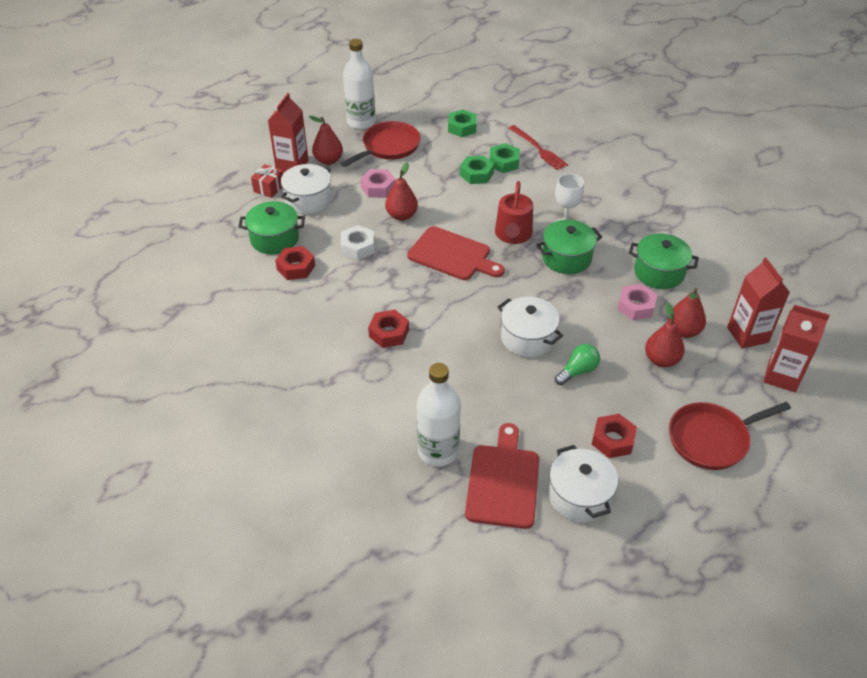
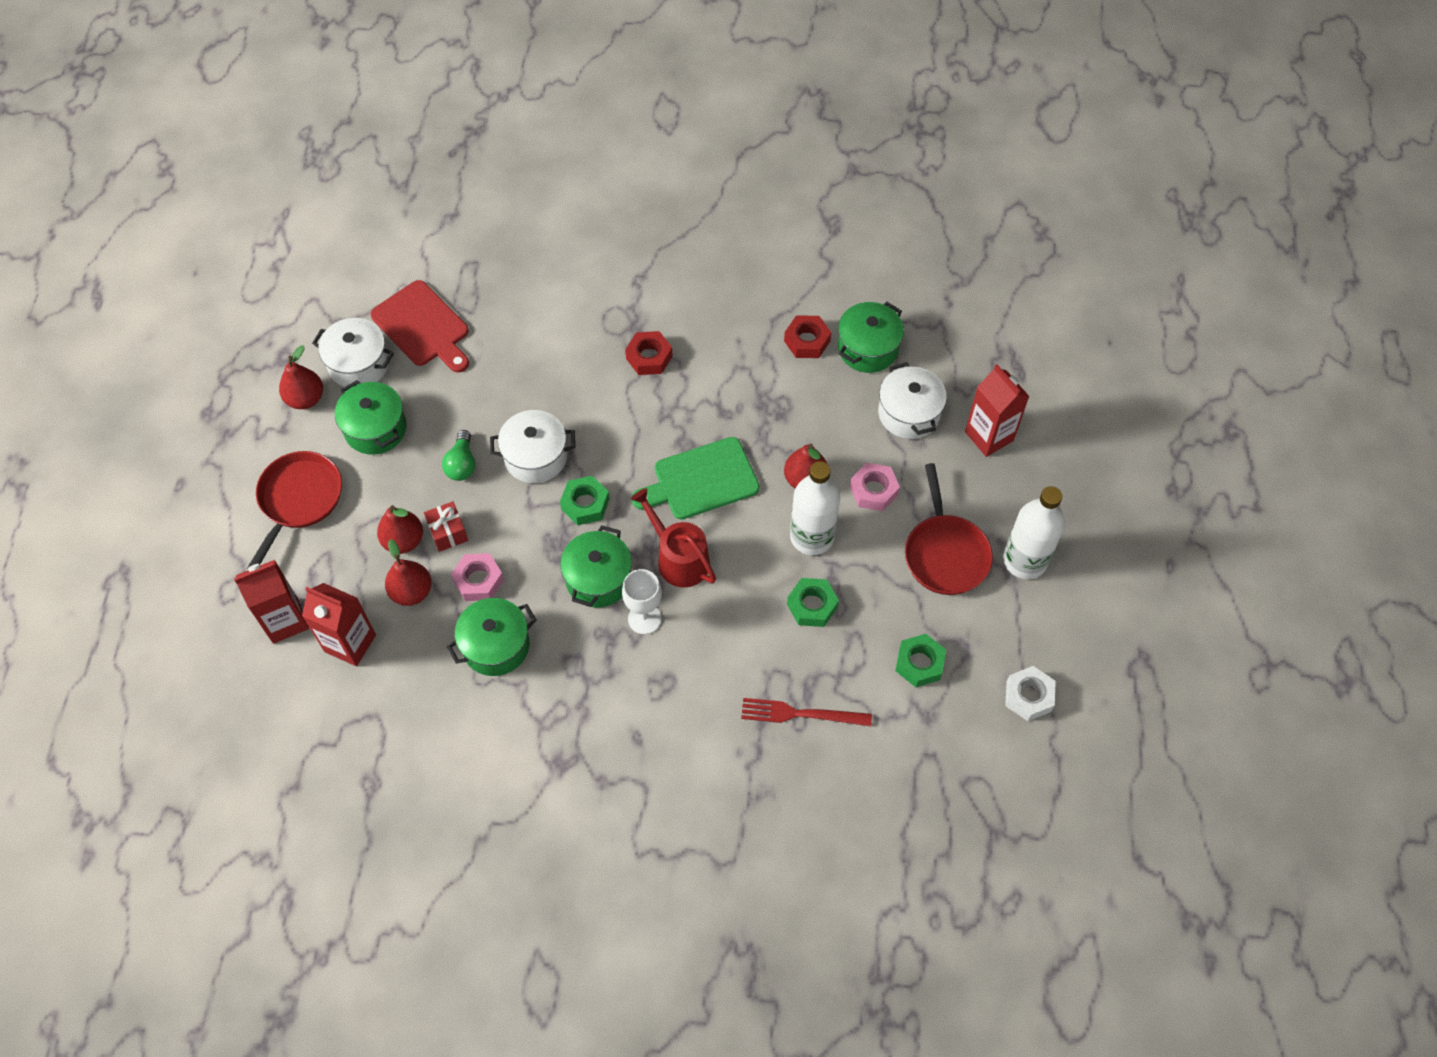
camera: 130 degrees right, 15 degrees up
red gift [251,164,283,198] -> red gift moved to [424,501,468,552]
red pear [309,116,343,165] -> red pear moved to [279,345,323,409]
white nut [341,225,374,260] -> white nut moved to [1005,666,1056,721]
red cutting board [407,226,505,280] -> green cutting board [632,437,759,519]
white bottle [417,363,461,466] -> white bottle moved to [790,461,840,555]
green nut [489,143,520,173] -> green nut moved to [560,476,610,525]
red nut [591,414,637,458] -> green pot [335,380,407,455]

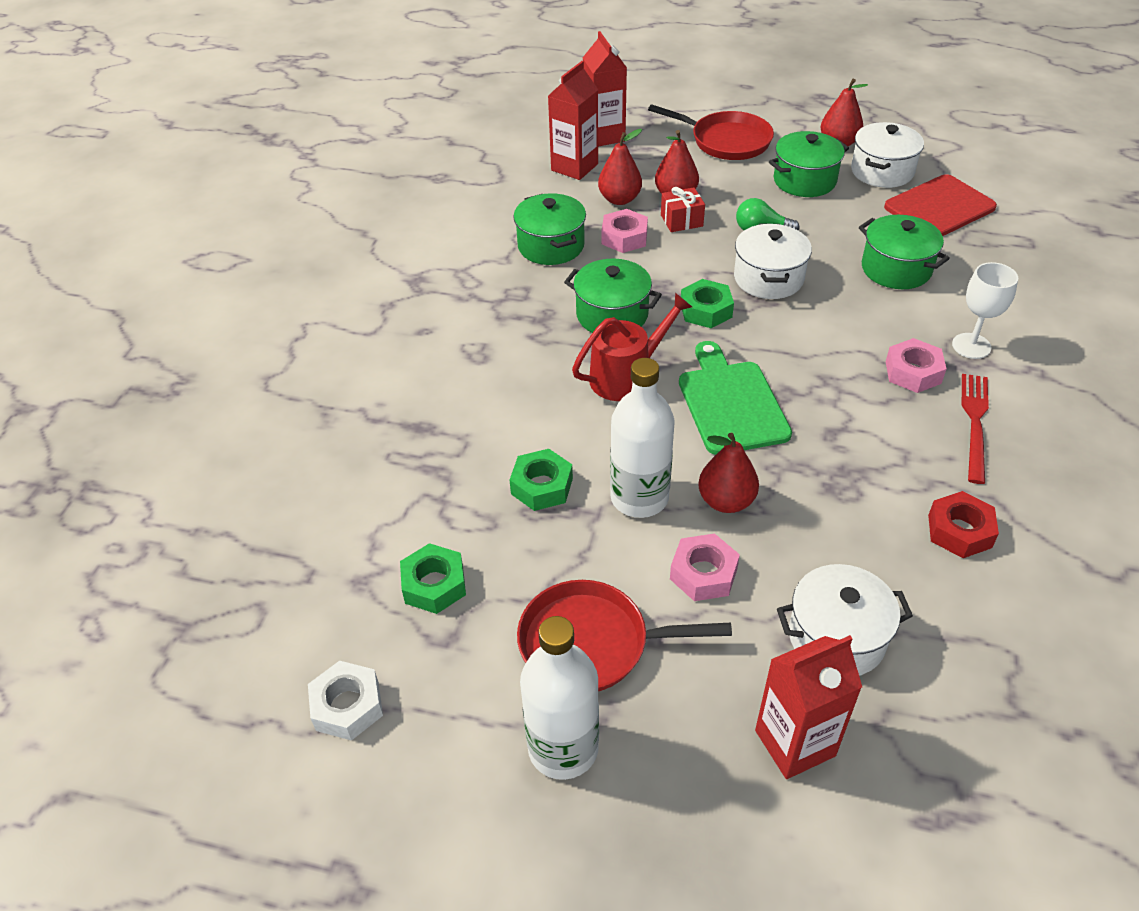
camera: 100 degrees right, 15 degrees down
white goblet [622,569,662,634] -> white goblet moved to [952,262,1018,359]
red nut [625,331,673,375] -> pink nut [886,338,946,393]
red fork [741,698,872,726] -> red fork moved to [962,374,989,484]
green pot [838,302,904,373] -> green pot moved to [859,215,950,289]

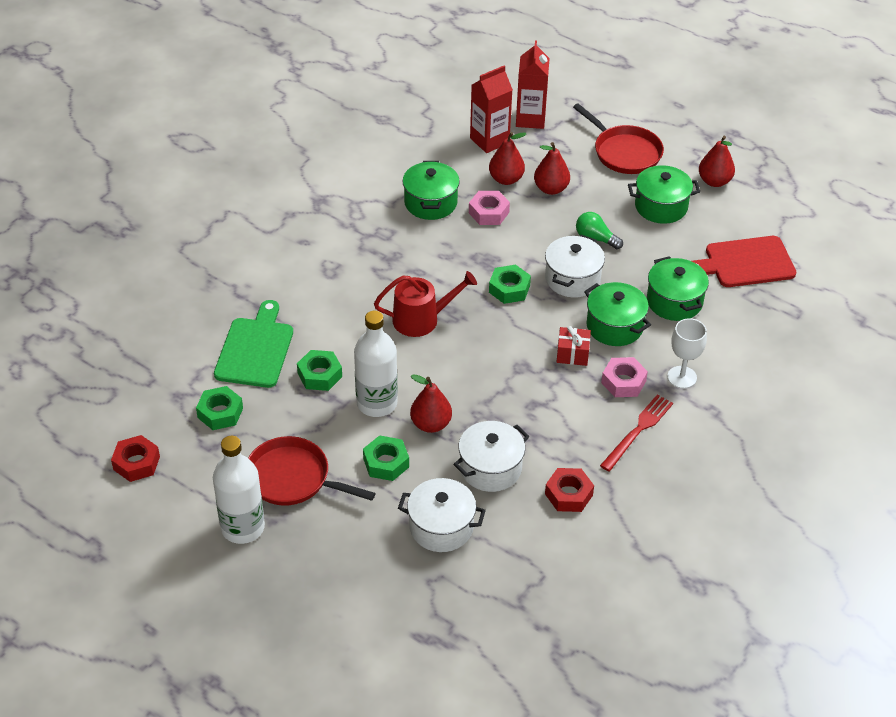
camera: 20 degrees right, 0 degrees up
white nut [308,661,383,741] -> red nut [111,435,160,482]
green pot [564,258,662,333] -> green pot moved to [584,282,651,346]
red gift [661,187,705,232] -> red gift moved to [557,326,591,366]
pink nut [670,533,740,601] -> green nut [363,435,409,481]
green cutting board [679,341,792,455] -> green cutting board moved to [214,300,293,388]
red carton [755,635,862,779] -> none
white pot [851,122,924,188] -> white pot moved to [453,421,529,492]

